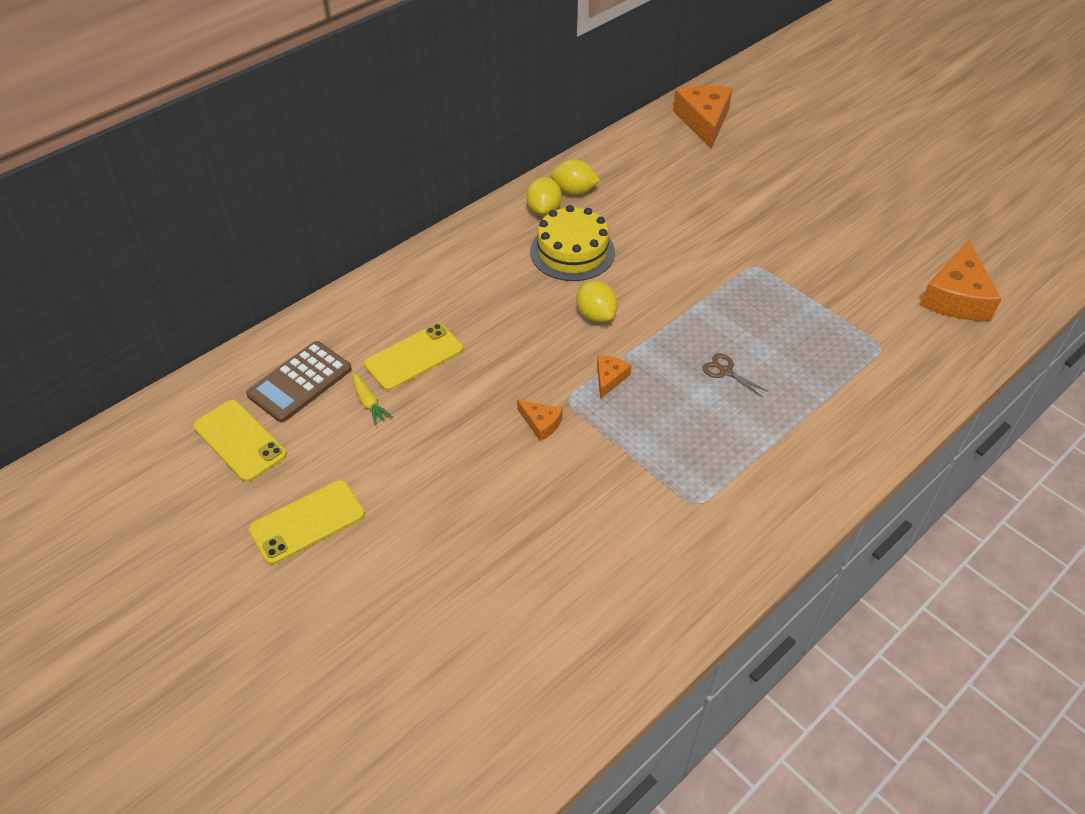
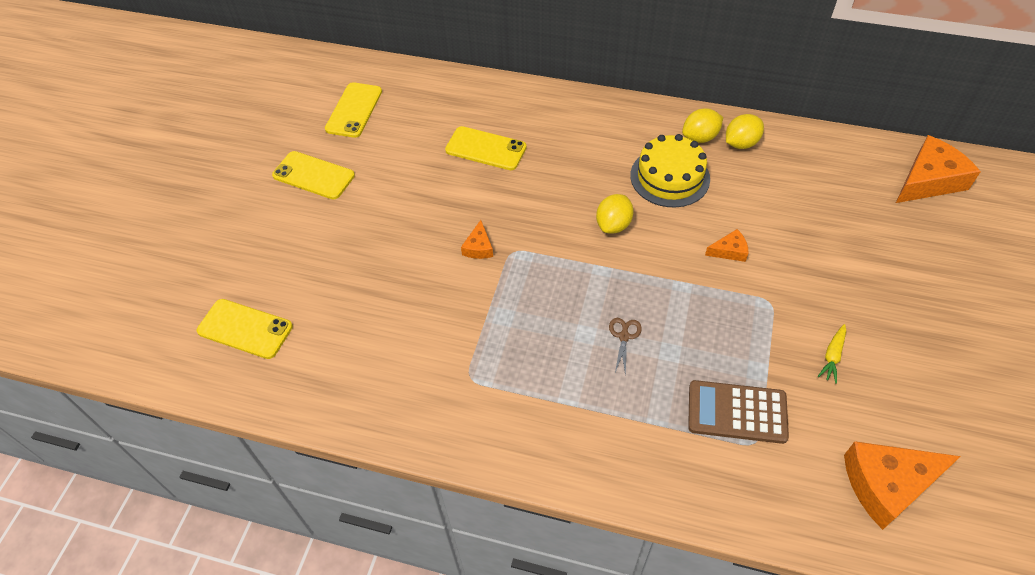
camera: 60 degrees right, 5 degrees up
brown calculator [246,341,352,422] -> brown calculator moved to [688,380,789,444]
yellow carrot [352,373,393,425] -> yellow carrot moved to [818,324,846,384]
yellow lemon [551,159,600,195] -> yellow lemon turned 75 degrees clockwise [726,114,764,149]
orange cheese [597,355,632,399] -> orange cheese moved to [705,229,748,262]
none -> yellow phone [197,299,293,359]

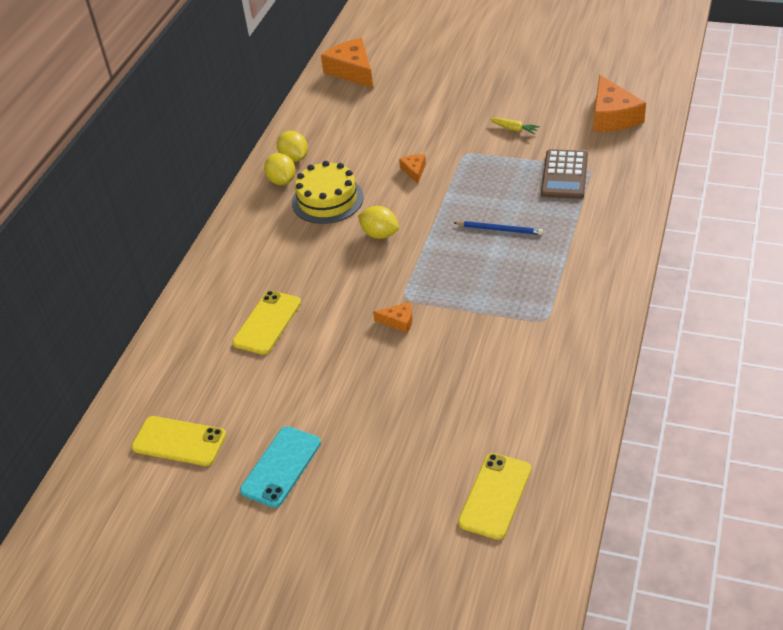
camera: 85 degrees left, 10 degrees down
yellow phone [272,151,355,200] -> turquoise phone [240,426,321,508]
brown scissors [609,318,642,377] -> blue pencil [454,221,543,235]

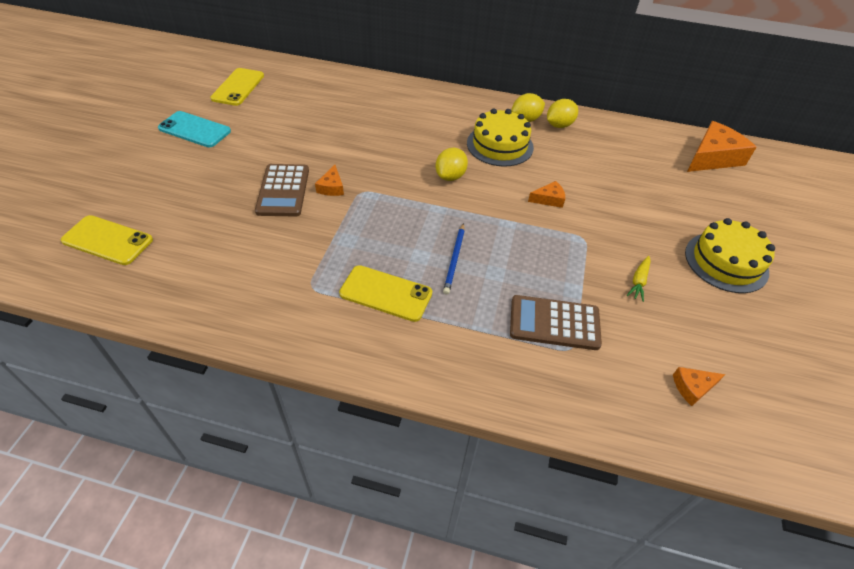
camera: 80 degrees right, 5 degrees up
yellow phone [232,291,301,355] -> yellow phone moved to [339,265,432,322]
orange cheese [593,75,646,132] -> orange cheese [673,367,725,406], size x0.49
none -> brown calculator [255,164,309,217]
none -> yellow cake [685,218,775,293]

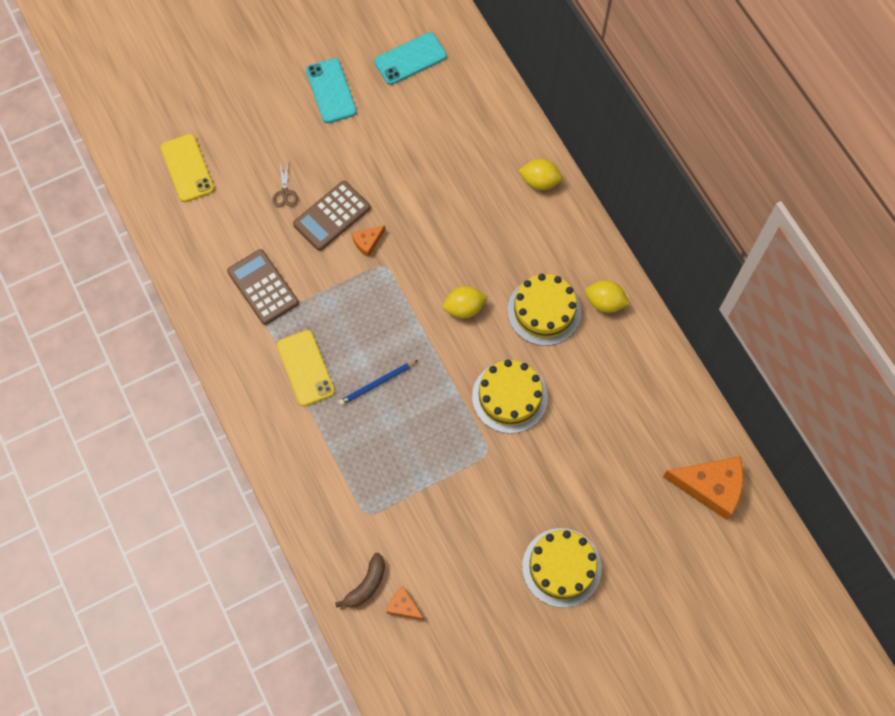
camera: 50 degrees right, 20 degrees up
yellow phone [210,68,264,106] -> turquoise phone [374,32,447,85]
brown calculator [510,295,602,350] -> brown calculator moved to [227,249,299,325]
orange cheese [528,181,565,208] -> yellow cake [472,360,548,434]
yellow lemon [547,99,578,128] -> yellow lemon moved to [519,159,562,190]
yellow carrot [627,256,651,302] -> none
none -> brown scissors [272,162,298,208]
none -> brown banana [335,553,385,608]

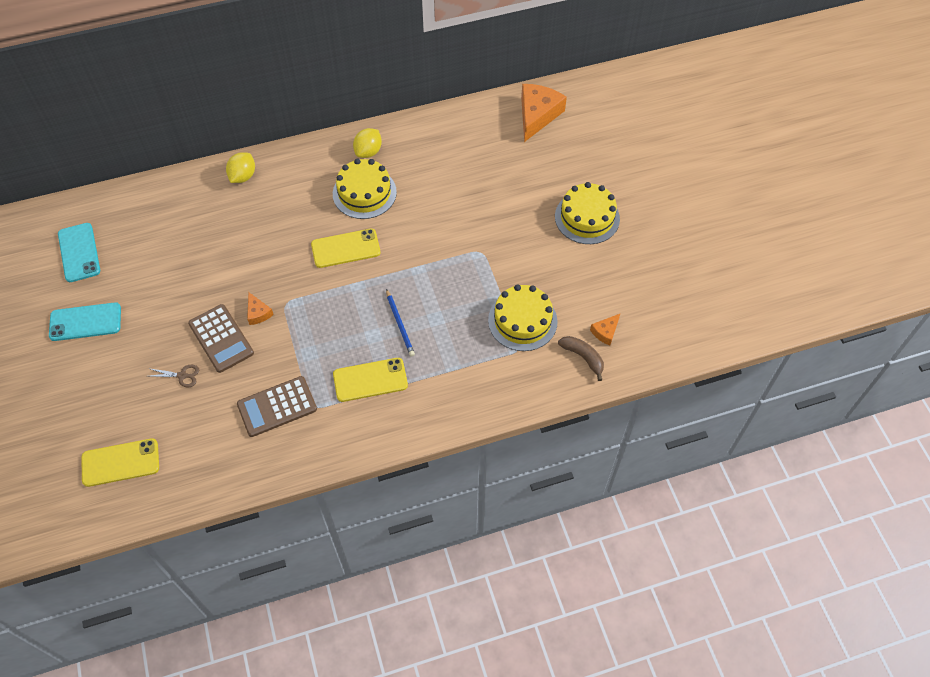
camera: 80 degrees left, 10 degrees down
yellow lemon [443,286,488,318] -> yellow phone [311,229,381,268]
yellow cake [472,360,548,434] -> yellow cake moved to [488,284,558,351]

